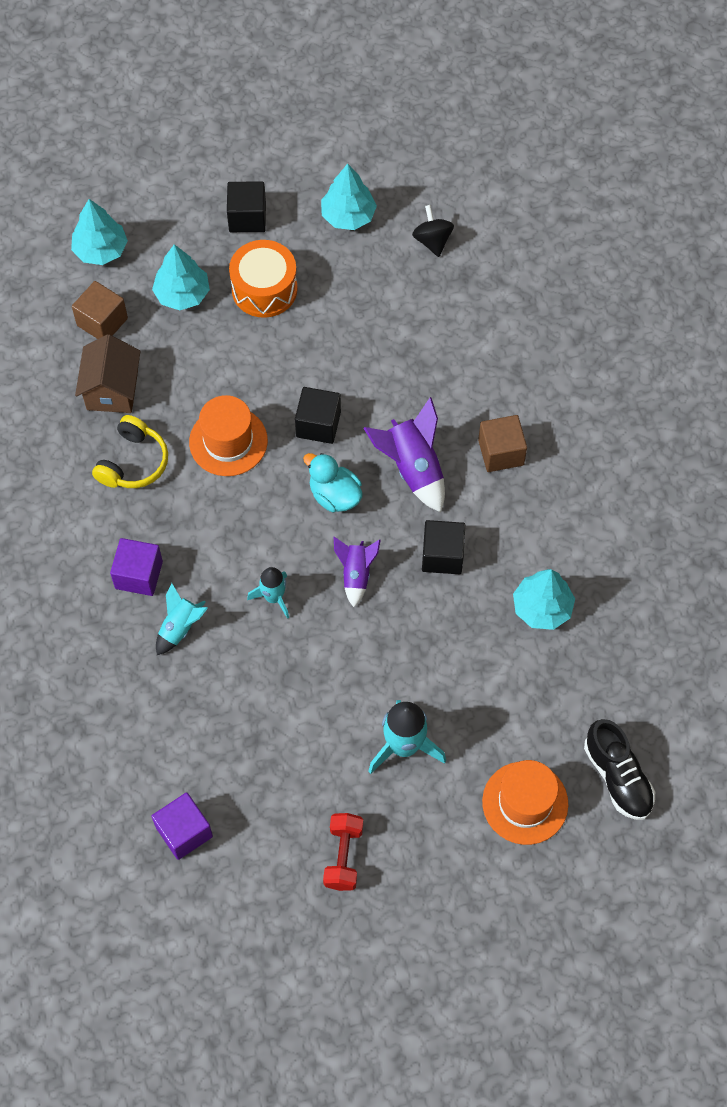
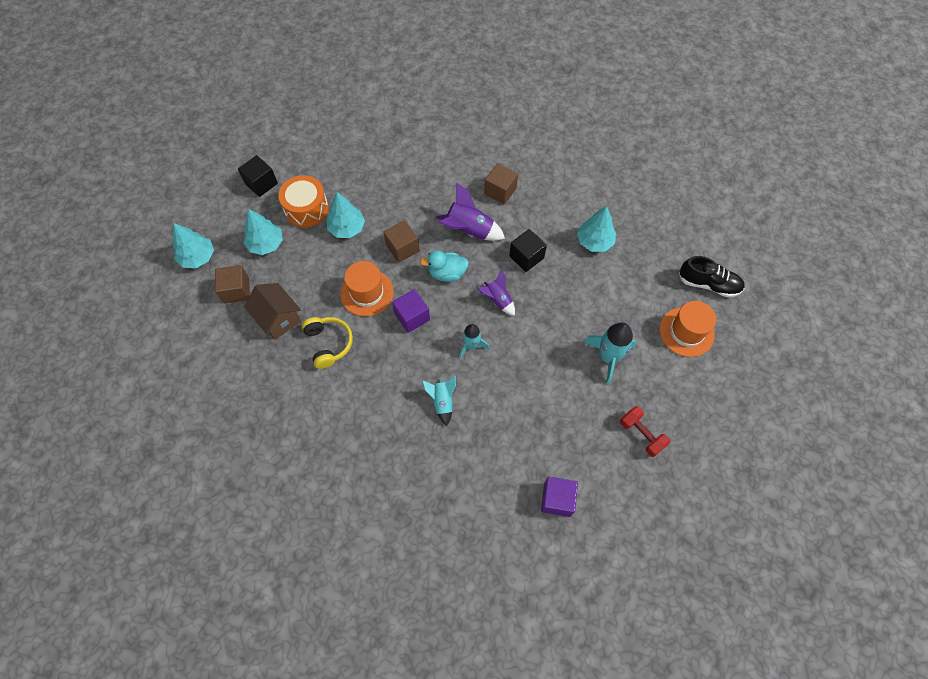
camera: 45 degrees left, 0 degrees up
purple cube [110,538,163,596] -> purple cube moved to [392,289,430,333]
black cube [295,387,341,444] -> brown cube [383,220,420,263]
turquoise tree [321,164,377,230] -> turquoise tree moved to [327,192,365,238]
black spinning top [412,205,454,257] -> none

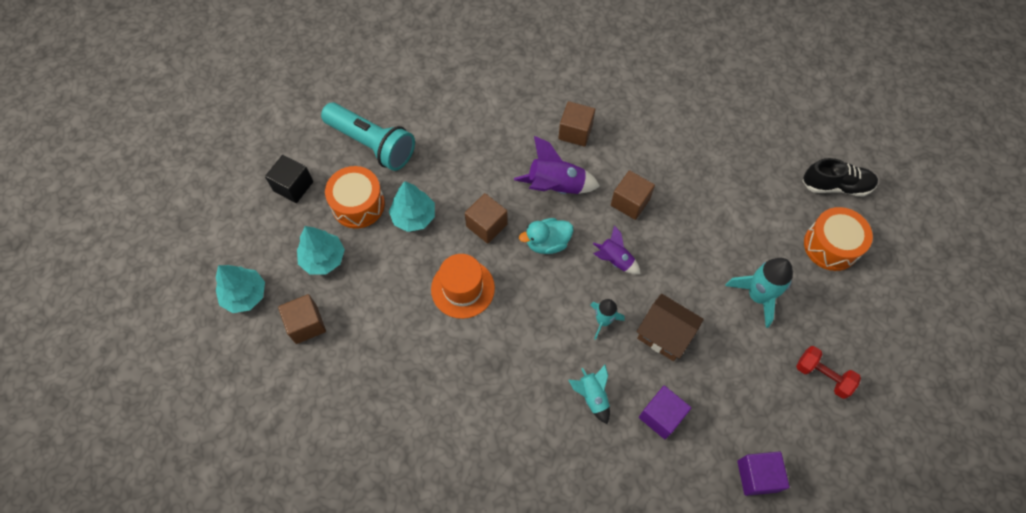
camera: 15 degrees left, 0 degrees up
brown house [244,283,301,340] -> brown house moved to [637,294,704,361]
yellow headphones [302,317,353,369] -> none
purple cube [392,289,430,333] -> purple cube moved to [639,386,691,439]
black cube [509,229,547,272] -> brown cube [611,170,655,220]
turquoise tree [577,206,616,252] -> none
orange hat [659,301,716,357] -> orange drum [804,207,873,271]
none -> turquoise flashlight [321,103,415,171]

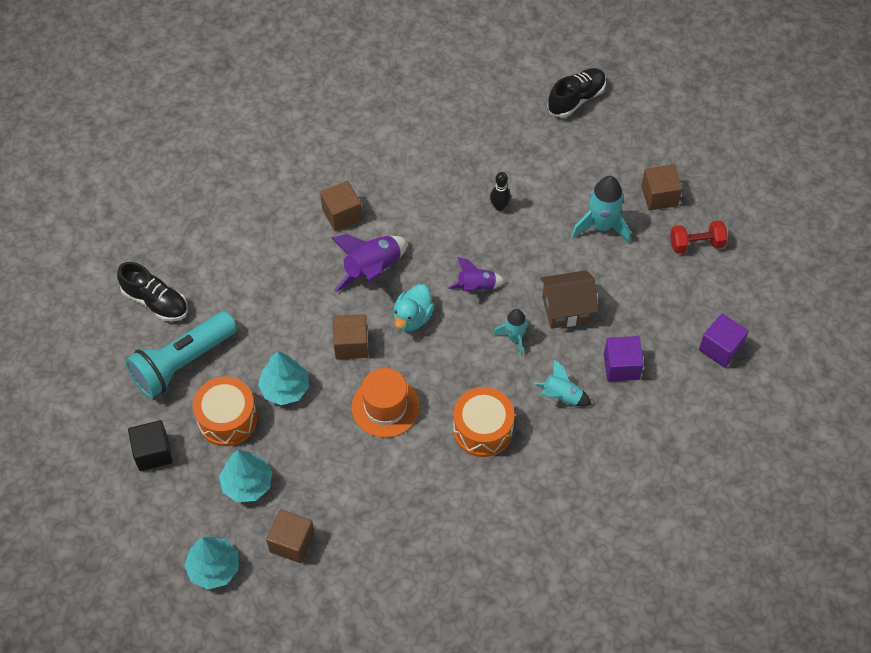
camera: 45 degrees left, 5 degrees down
turquoise flashlight [321,103,415,171] -> turquoise flashlight turned 150 degrees clockwise [125,311,237,398]
brown cube [611,170,655,220] -> brown cube moved to [641,164,682,210]
orange drum [804,207,873,271] -> orange drum moved to [453,387,515,457]
none -> black shoe [117,262,188,322]
none -> black bowling pin [490,172,511,211]

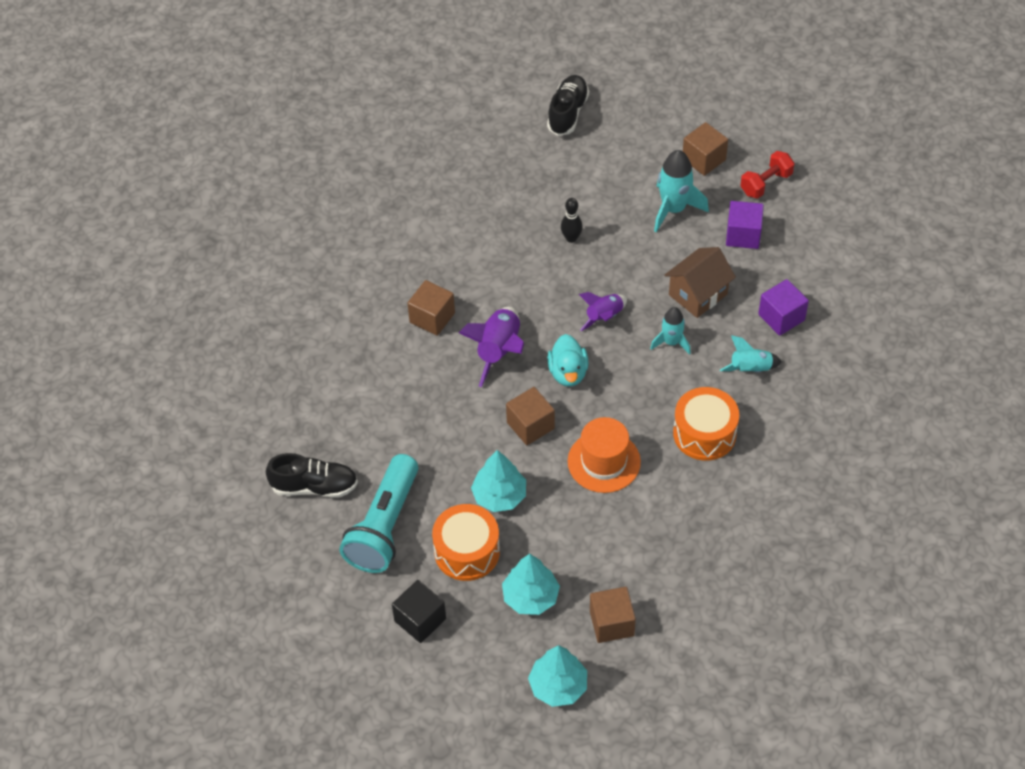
camera: 30 degrees left, 5 degrees down
purple cube [699,313,749,368] -> purple cube moved to [726,201,764,249]

